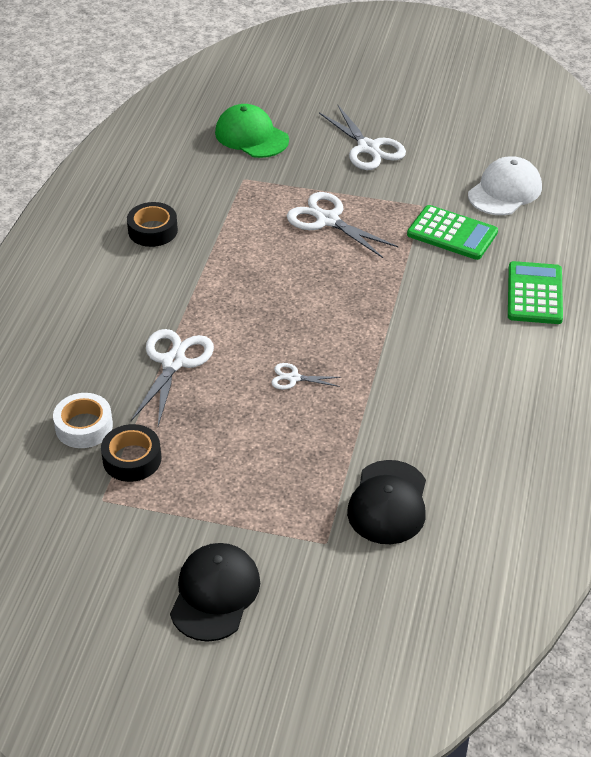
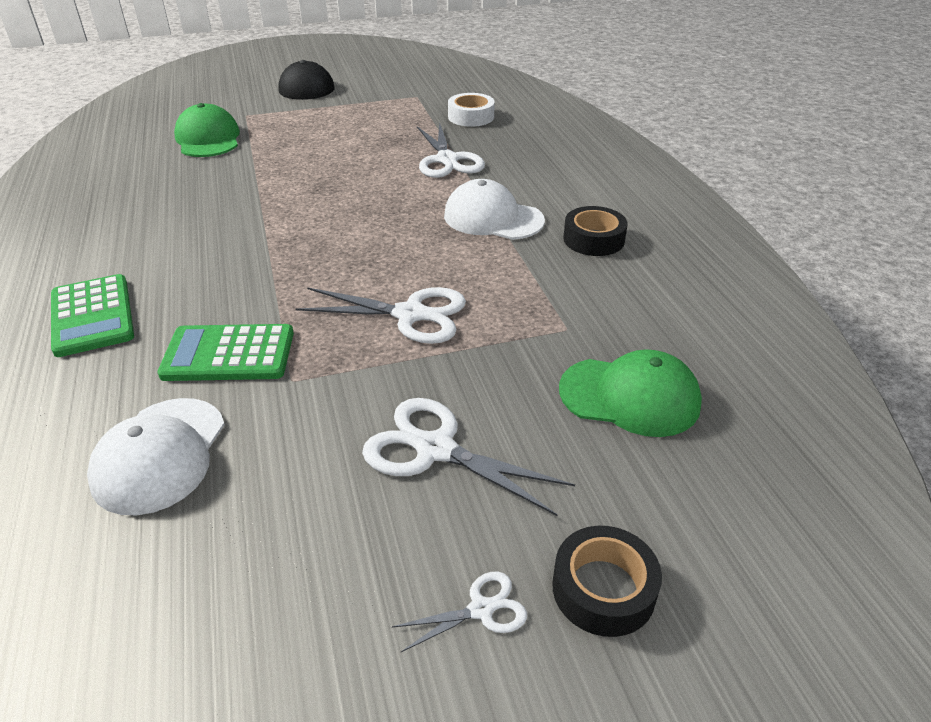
camera: 150 degrees right, 5 degrees down
black tape [101,424,161,482] -> black tape moved to [552,526,662,637]
white scissors [271,363,341,390] -> white scissors moved to [392,572,527,652]
black cap [347,460,426,544] -> green cap [174,103,240,157]
none -> white cap [444,179,545,240]

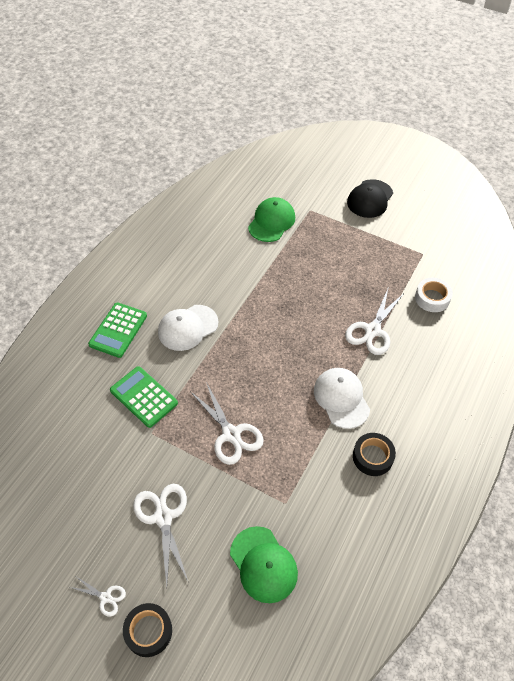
camera: 45 degrees right, 15 degrees up
white cap [87,398,225,515] -> white cap moved to [158,305,218,351]

